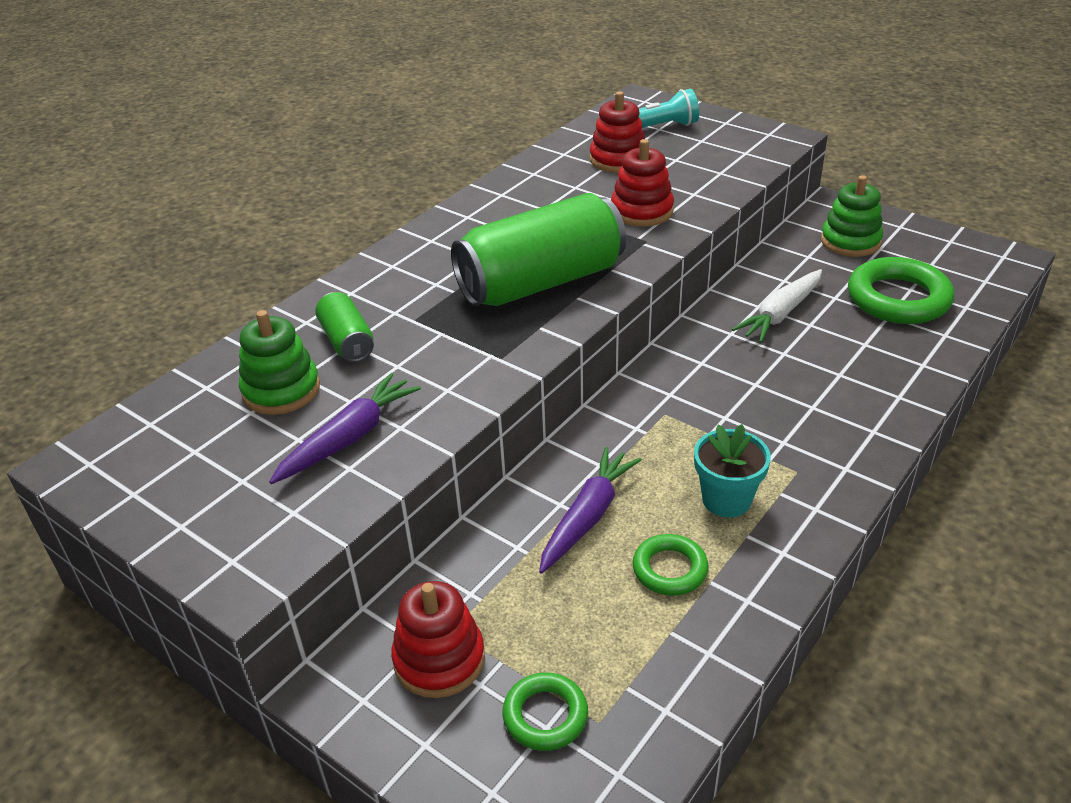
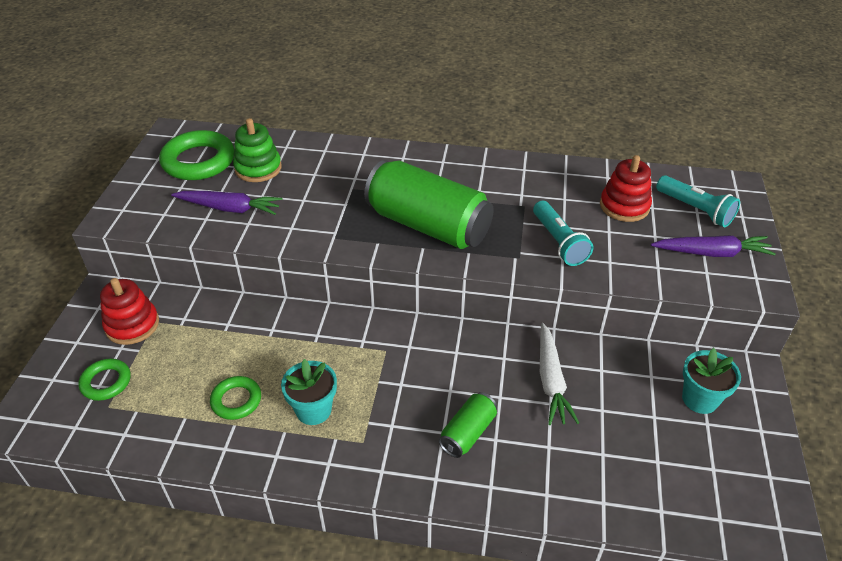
camera: 60 degrees right, 5 degrees up
green can [315,292,374,362] -> green can moved to [439,392,497,458]
purple carrot [539,447,642,574] -> purple carrot moved to [651,235,776,257]
red stacking toy [611,139,674,227] -> turquoise flashlight [533,201,593,266]
white carrot [732,269,822,343] -> white carrot turned 105 degrees counterclockwise [540,323,579,425]
green stacking toy [821,175,883,257] -> turquoise flower pot [682,348,741,414]
green ring [848,257,954,324] -> green ring moved to [159,130,234,180]

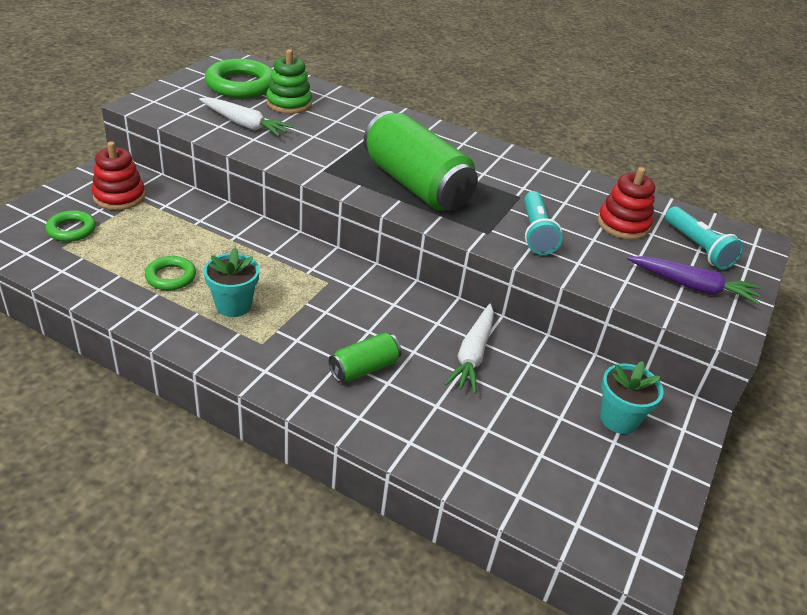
camera: 15 degrees right, 5 degrees down
purple carrot [171,191,282,215] -> white carrot [199,98,293,137]

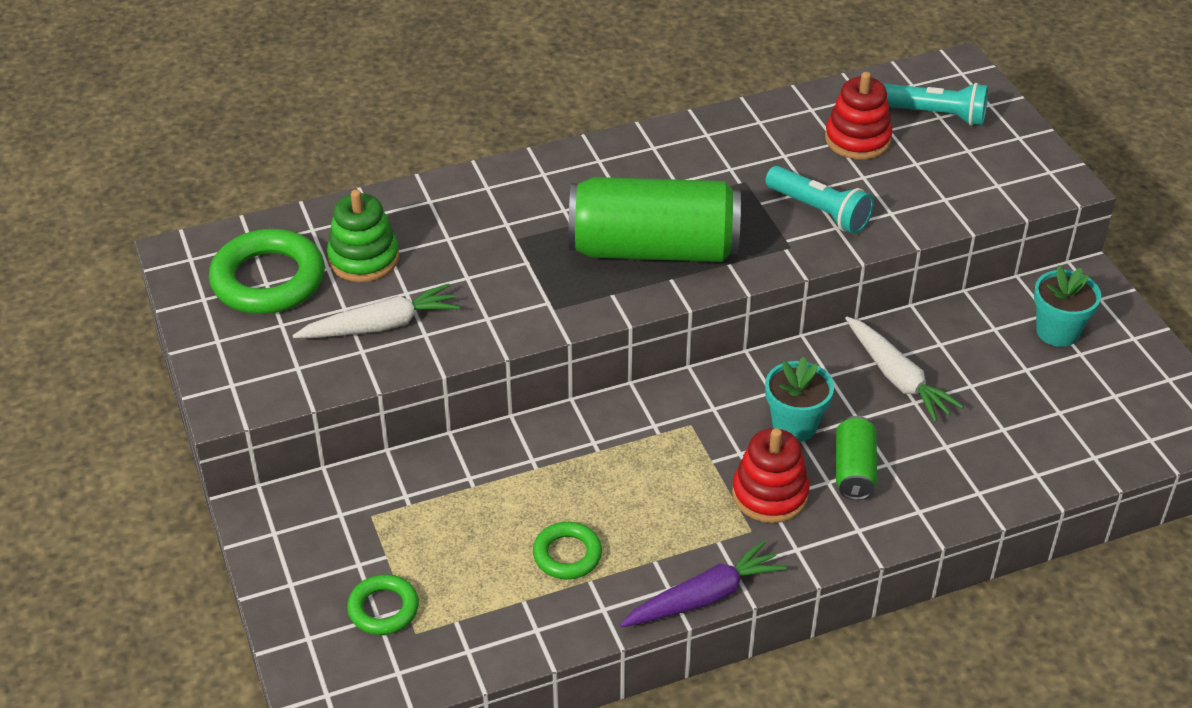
camera: 45 degrees left, 5 degrees up
red stacking toy [92,141,145,210] -> red stacking toy moved to [732,428,810,523]
turquoise flower pot [204,247,259,317] -> turquoise flower pot moved to [765,357,834,442]
purple carrot [627,256,760,305] -> purple carrot moved to [620,540,787,628]

